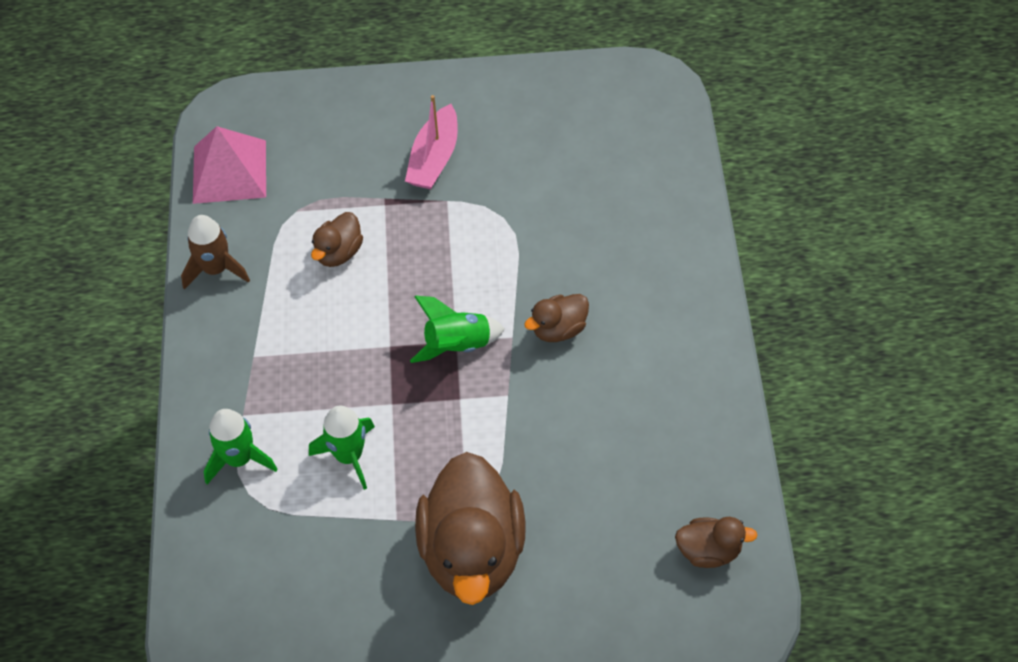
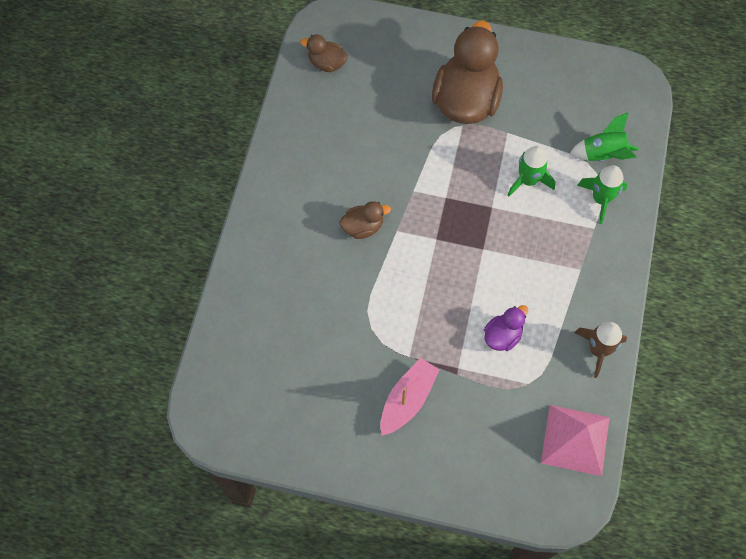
camera: 165 degrees left, 10 degrees up
brown duck [311,212,363,267] -> purple duck [484,305,528,351]
green rocket [410,295,505,363] -> green rocket moved to [570,112,639,162]

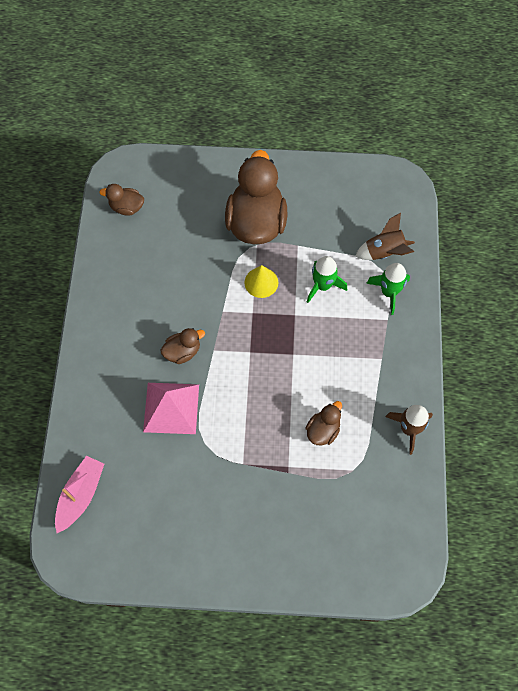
camera: 10 degrees left, 0 degrees up
pink boat [380,358,439,436] -> pink boat moved to [55,456,104,533]
purple duck [484,305,528,351] -> brown duck [306,401,342,446]
pink pyramid [541,405,610,476] -> pink pyramid moved to [143,383,199,434]
green rocket [570,112,639,162] -> brown rocket [355,213,415,260]
none -> yellow cone [245,265,278,298]

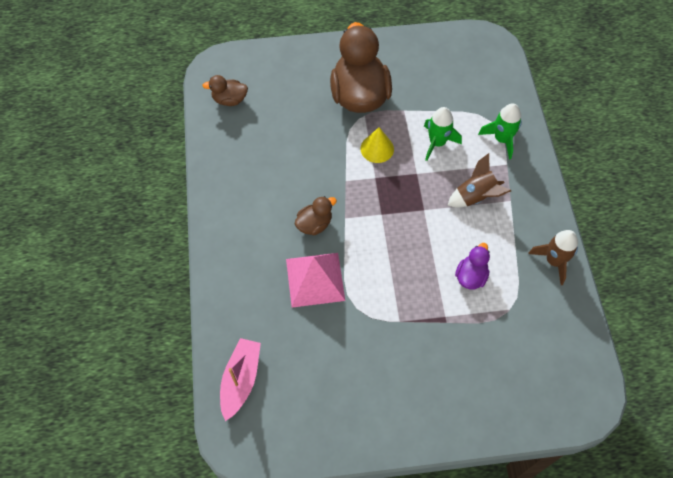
camera: 10 degrees left, 5 degrees down
brown duck [306,401,342,446] -> purple duck [455,243,490,290]
brown rocket [355,213,415,260] -> brown rocket moved to [447,153,511,208]

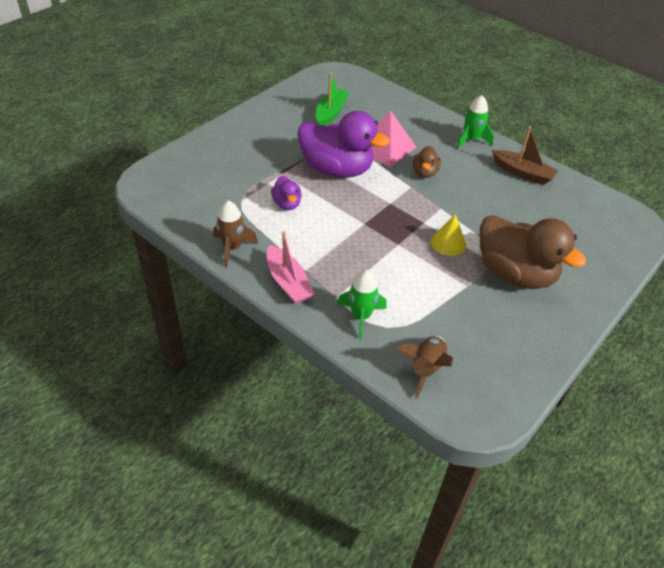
camera: 135 degrees right, 15 degrees down
brown duck [202,75,248,106] -> none
pink boat [220,338,261,421] -> pink boat moved to [267,231,314,304]
green rocket [424,107,462,161] -> green rocket moved to [456,95,494,149]
brown rocket [447,153,511,208] -> brown rocket moved to [397,336,453,399]
none -> purple duck [297,111,390,178]
none -> green boat [316,73,349,126]
none -> brown boat [492,126,558,185]

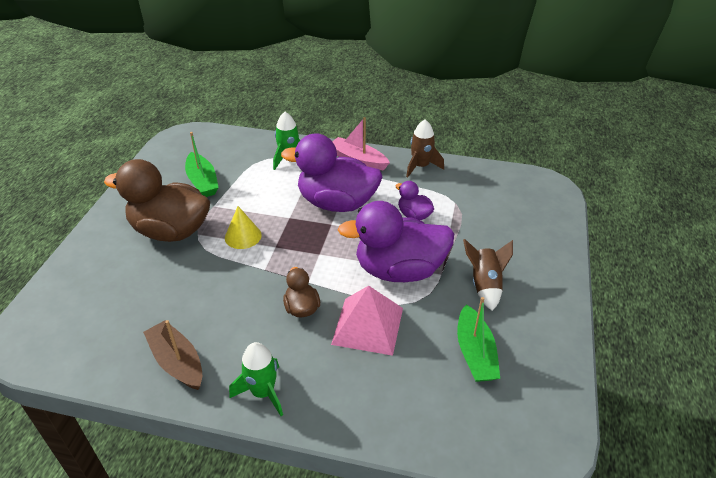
camera: 155 degrees right, 5 degrees down
brown rocket [397,336,453,399] -> brown rocket moved to [463,239,513,311]
brown boat [492,126,558,185] -> brown boat turned 45 degrees clockwise [143,320,202,390]
none -> green boat [185,132,219,197]
none -> purple duck [281,133,382,212]

